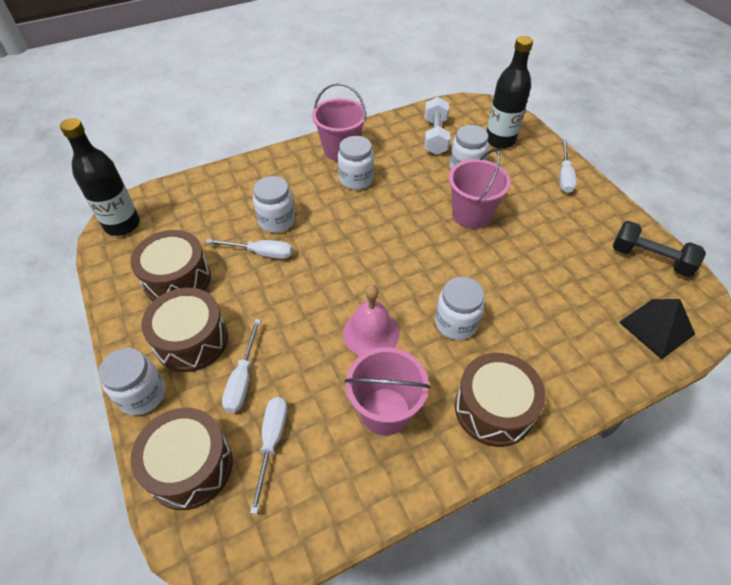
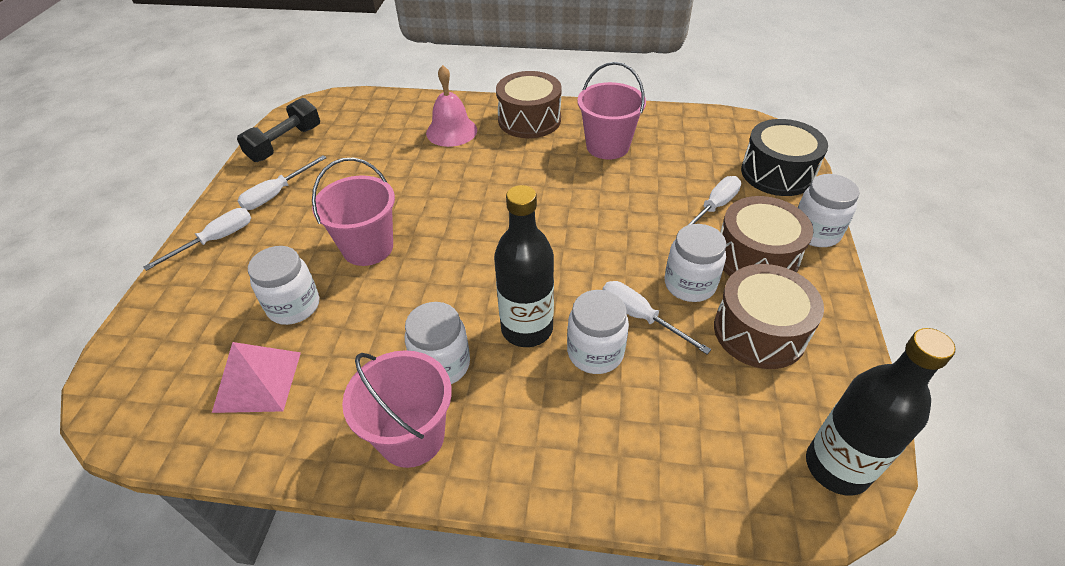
camera: 145 degrees left, 5 degrees down
brown drum [130,408,233,510] -> black drum [741,119,828,196]
white screwdriver [250,397,287,514] -> white screwdriver moved to [238,156,326,210]
pink bell [343,285,399,356] -> pink bell moved to [426,65,477,147]
white dumbbell [424,97,450,155] -> pink pyramid [212,342,301,413]
white jar [435,277,485,340] -> white jar moved to [665,224,726,302]
black bottle [487,36,533,149] -> black bottle moved to [494,185,554,347]
black dumbbell [613,221,706,277] -> black dumbbell turned 60 degrees clockwise [237,98,320,162]
black pyramid [619,299,695,360] -> none

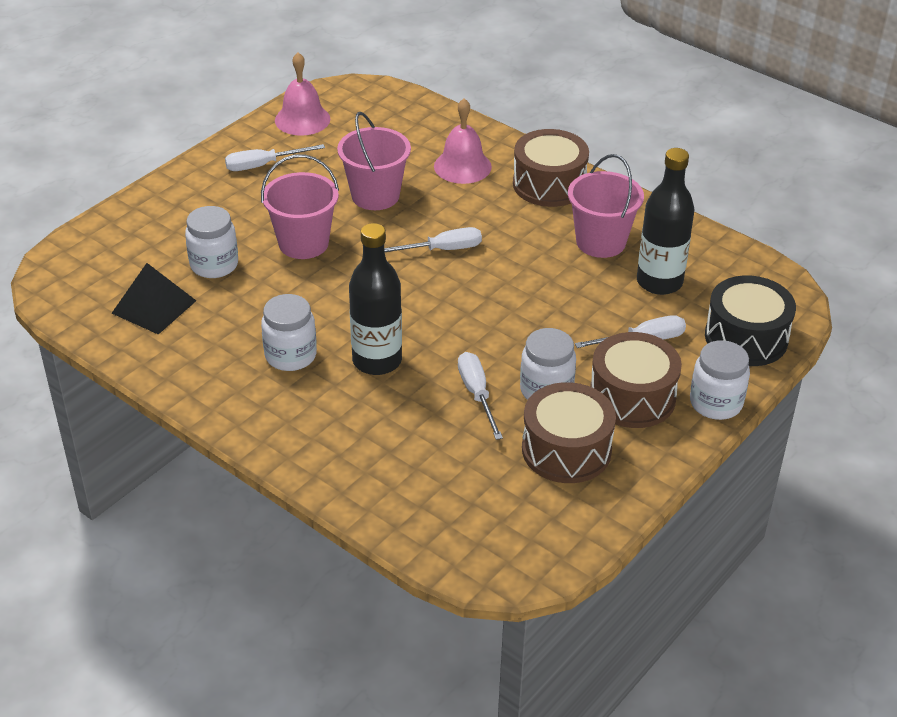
camera: 30 degrees right, 5 degrees down
white screwdriver [143,208,251,271] -> white screwdriver moved to [384,227,482,252]
pink pyramid [212,342,301,413] -> black pyramid [112,263,196,335]
black dumbbell [237,98,320,162] -> pink bell [275,53,330,136]
pink bucket [342,350,452,468] -> pink bucket moved to [337,112,411,210]
white jar [567,290,629,374] -> none
black bottle [806,328,955,496] -> black bottle moved to [637,148,694,295]

